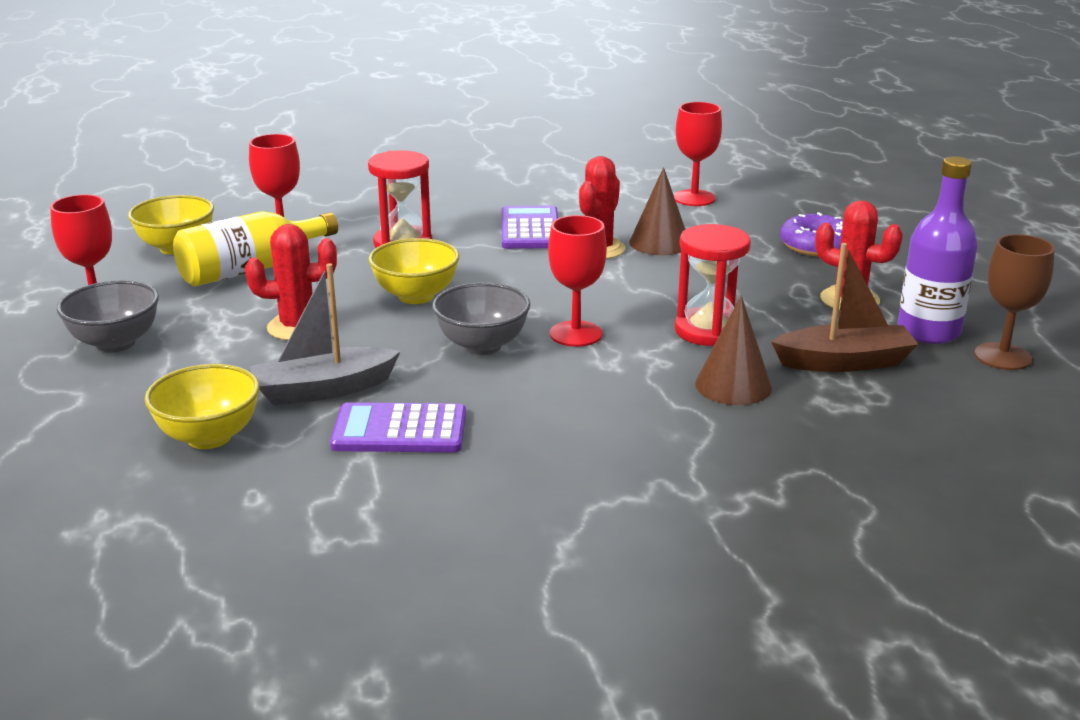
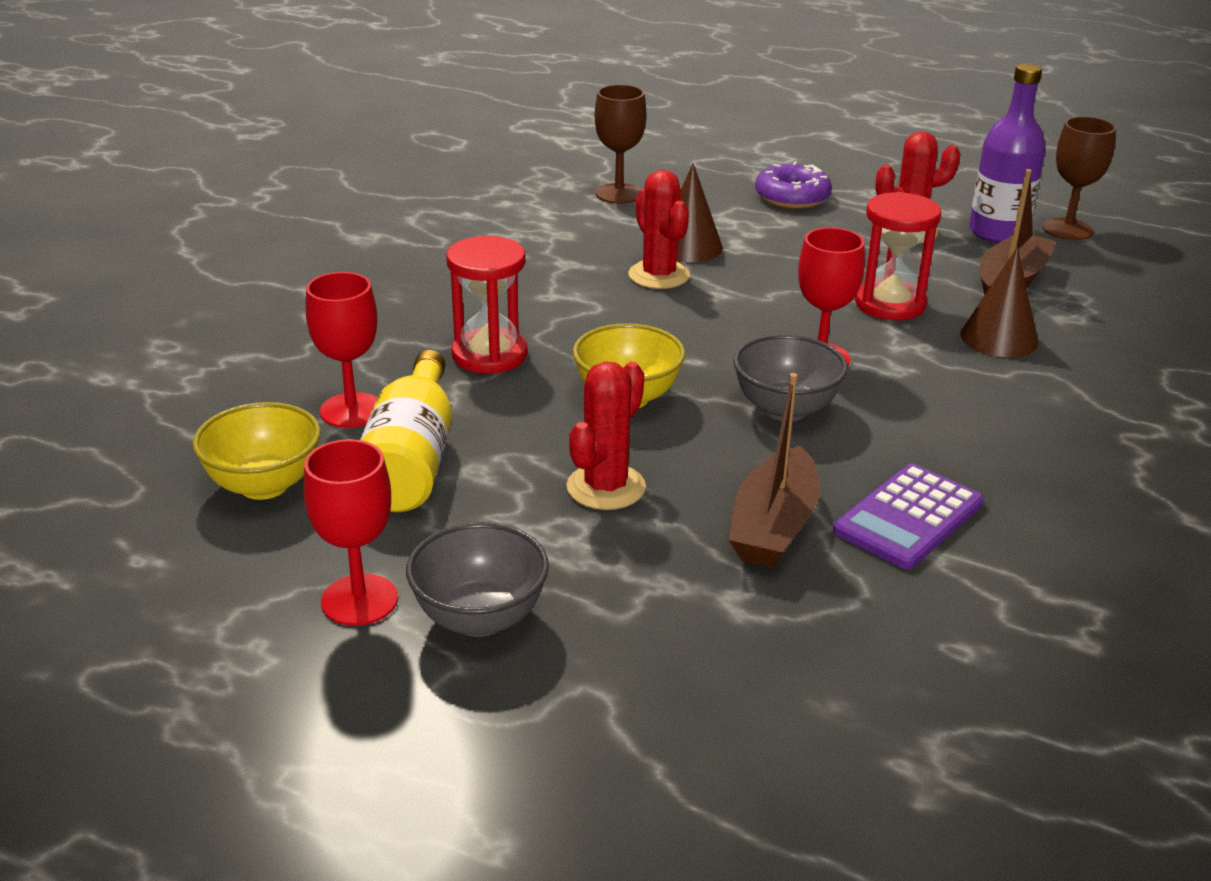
camera: 50 degrees left, 5 degrees up
yellow bowl [145,364,260,449] -> none
grey boat [249,263,401,406] -> brown boat [729,373,820,568]
purple calculator [502,205,558,249] -> none
red goblet [674,102,722,206] -> brown goblet [595,84,646,204]

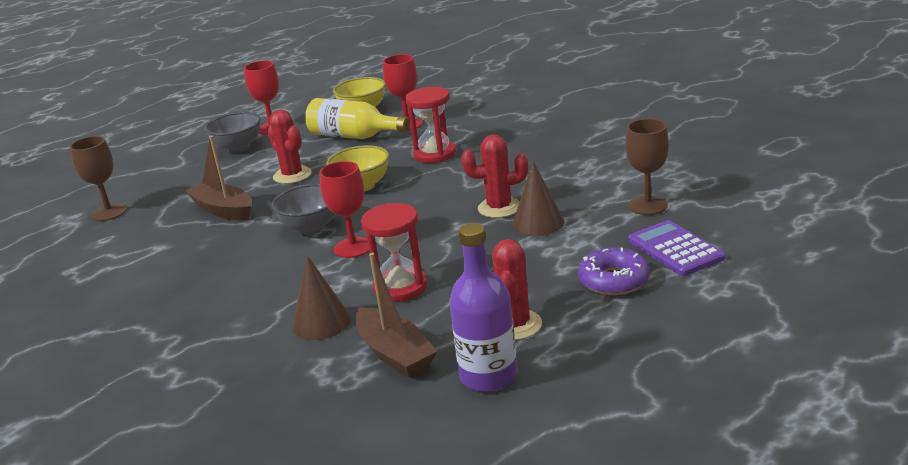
camera: 115 degrees right, 5 degrees down
purple calculator [833,464,984,569] -> purple calculator moved to [628,220,725,276]
brown goblet [1042,116,1116,240] -> brown goblet moved to [70,136,127,221]

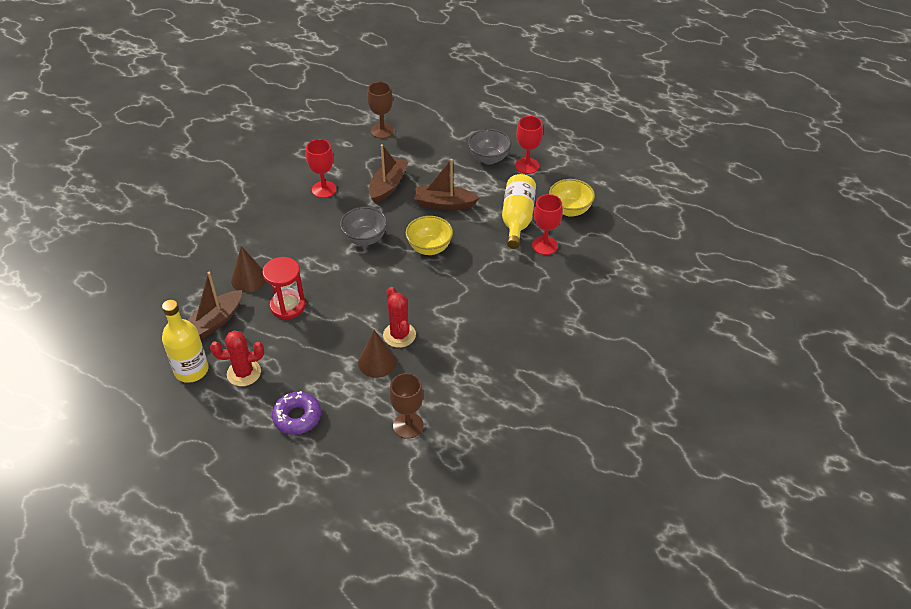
camera: 70 degrees right, 20 degrees up
red cactus [267,110,312,184] -> brown boat [414,159,480,210]
red goblet [319,161,369,258] -> red goblet moved to [306,139,336,198]
red hourglass [405,87,456,163] -> none
purple bottle [449,223,518,392] -> yellow bottle [162,300,208,383]
purple calculator [628,220,725,276] -> none

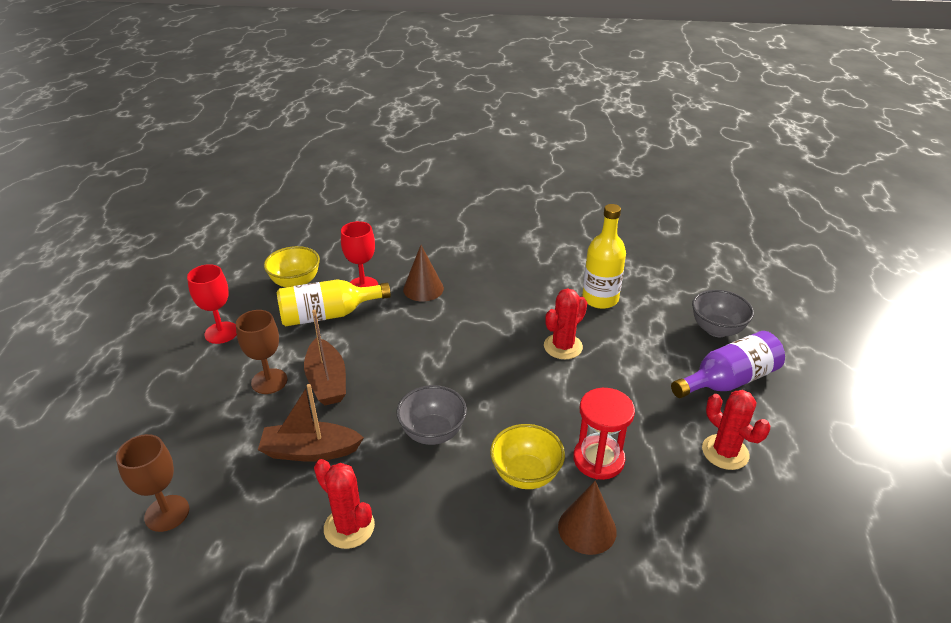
camera: 115 degrees left, 10 degrees down
yellow bottle [162,300,208,383] -> yellow bottle moved to [582,204,626,309]
brown boat [188,272,242,340] -> none
purple donut [272,391,321,435] -> purple bottle [671,331,785,398]
red goblet [306,139,336,198] -> red cactus [314,459,375,549]
brown cone [358,330,397,378] -> brown cone moved to [403,245,444,301]
brown goblet [389,373,423,439] -> brown goblet moved to [236,310,287,394]
yellow bowl [406,216,453,255] -> yellow bowl moved to [490,424,565,489]
grey bowl [468,129,511,164] -> grey bowl moved to [692,290,754,337]

